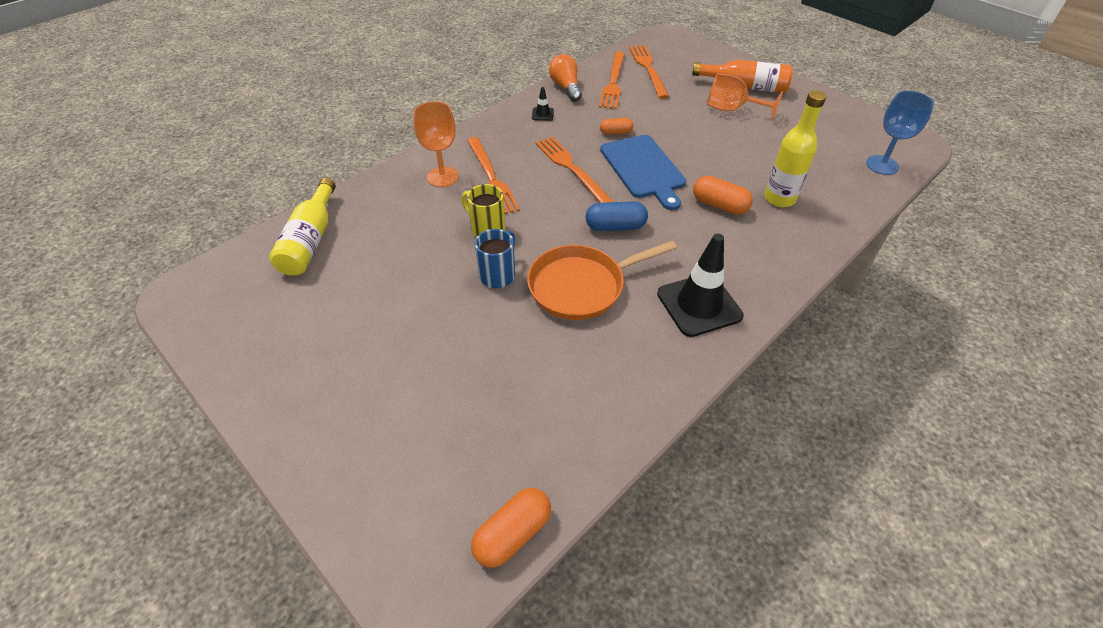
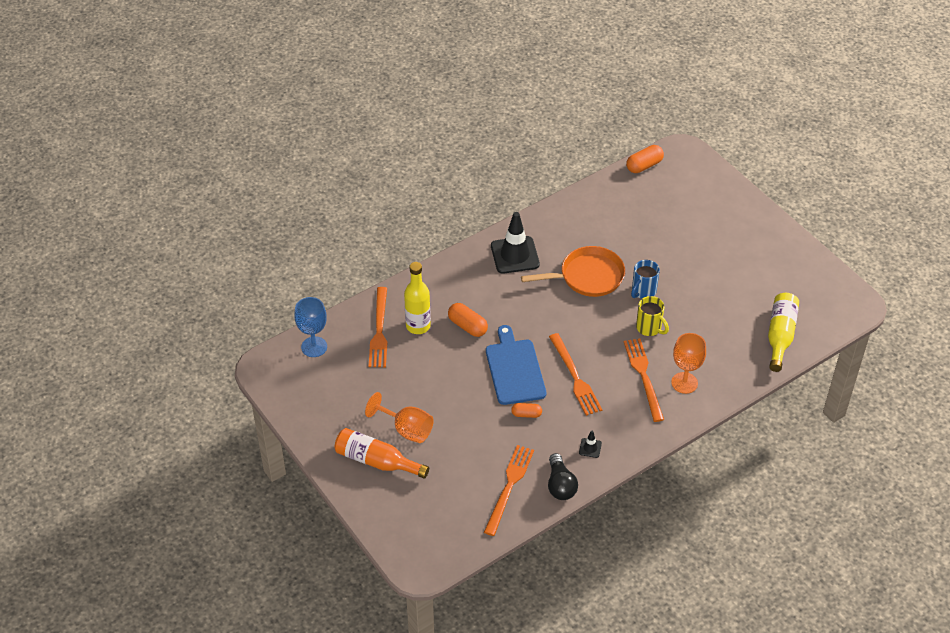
camera: 170 degrees left, 0 degrees up
orange light bulb [549,54,582,102] -> black light bulb [548,453,578,500]
blue capsule [586,201,648,231] -> none
orange fork [629,45,669,99] -> orange fork moved to [369,287,387,367]

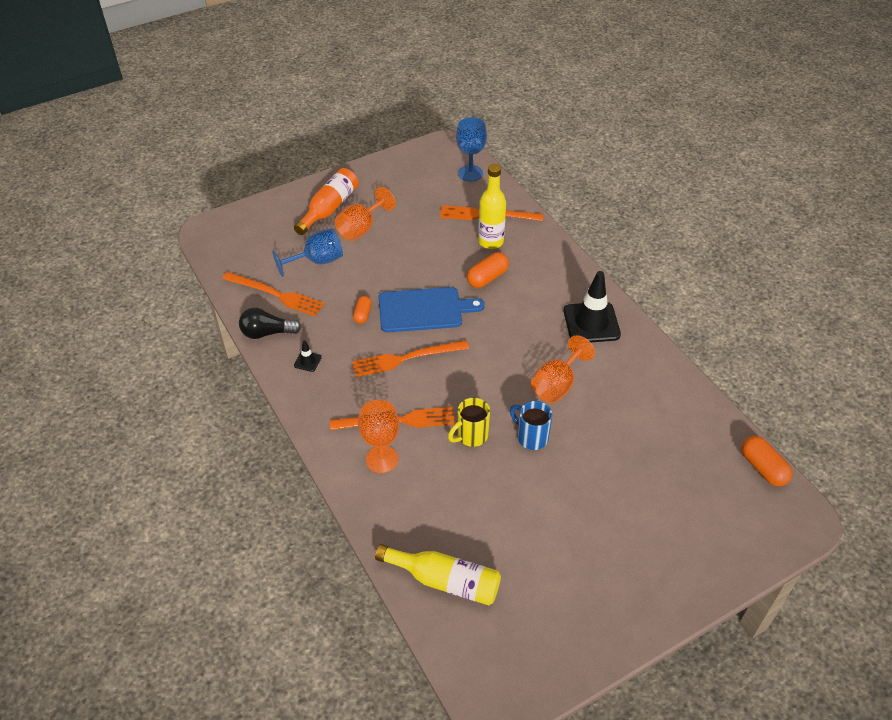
camera: 95 degrees right, 0 degrees up
orange pan [521,246,625,297] -> orange goblet [531,335,595,403]
none -> blue goblet [272,228,343,277]

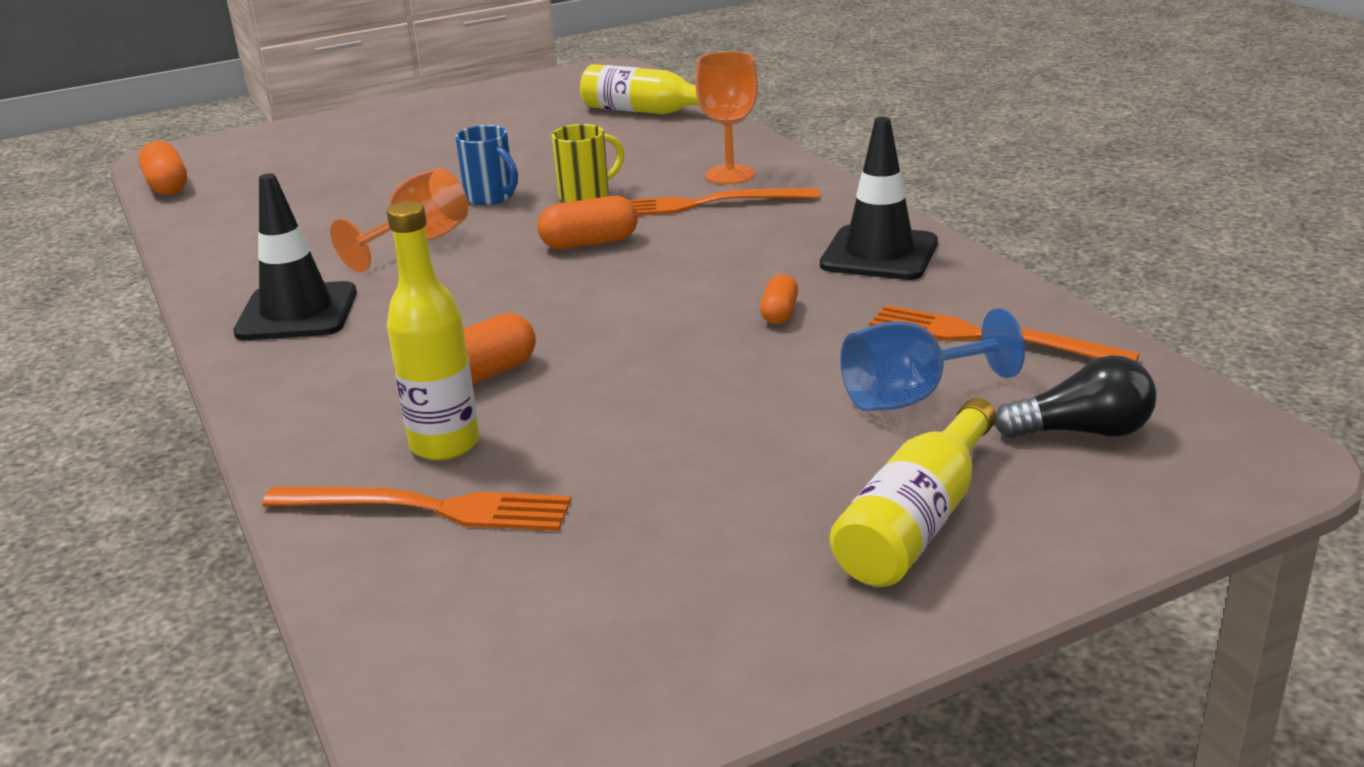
camera: 175 degrees left, 20 degrees down
black light bulb [239,308,302,339] -> black light bulb moved to [994,355,1157,438]
orange bottle [294,168,358,235] -> yellow bottle [830,398,996,587]
black traffic cone [294,340,322,372] -> black traffic cone [820,117,938,280], size x2.33
orange goblet [335,187,396,241] -> none
orange fork [352,340,469,377] -> none
blue cutting board [379,287,485,333] -> none
blue goblet [456,117,487,182] -> none
none -> orange capsule [537,196,638,249]

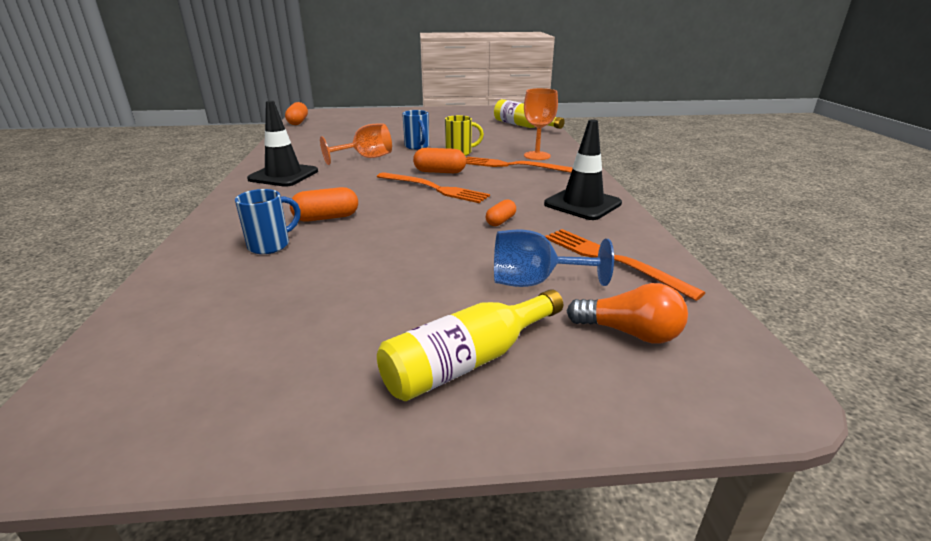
camera: 20 degrees right, 0 degrees up
orange fork [262,487,571,531] -> orange fork moved to [377,172,490,203]
yellow bottle [387,201,479,460] -> blue mug [235,189,301,254]
black light bulb [994,355,1157,438] -> orange light bulb [567,283,688,343]

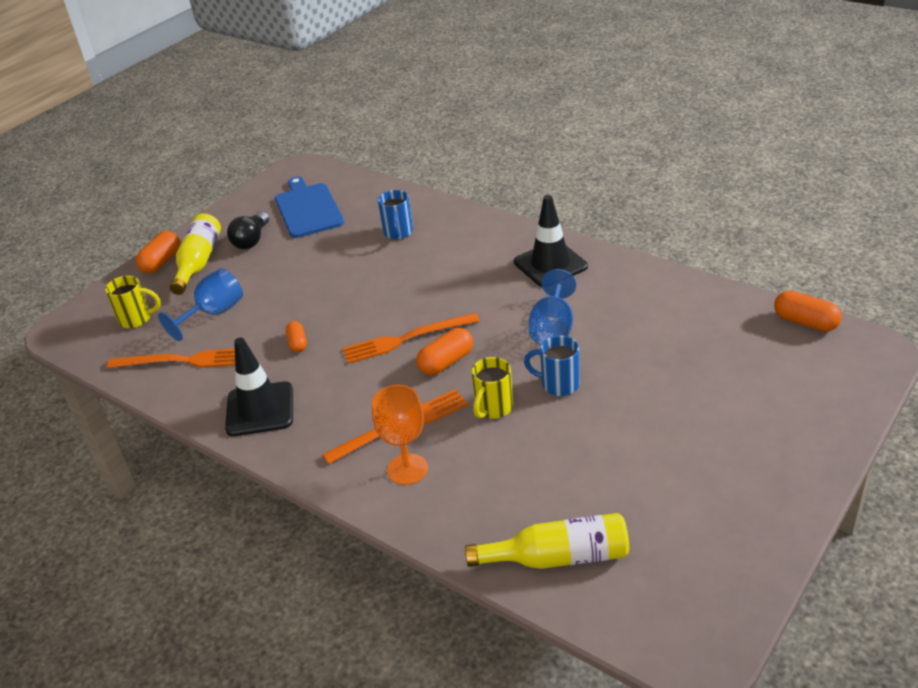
camera: 135 degrees right, 10 degrees up
orange capsule [290,187,358,222] -> orange capsule moved to [136,231,180,273]
orange goblet [320,123,392,165] -> blue goblet [529,269,576,345]
orange light bulb [567,283,688,343] -> yellow mug [105,276,161,329]
none -> black light bulb [227,211,269,249]
none -> blue cutting board [275,177,344,238]

